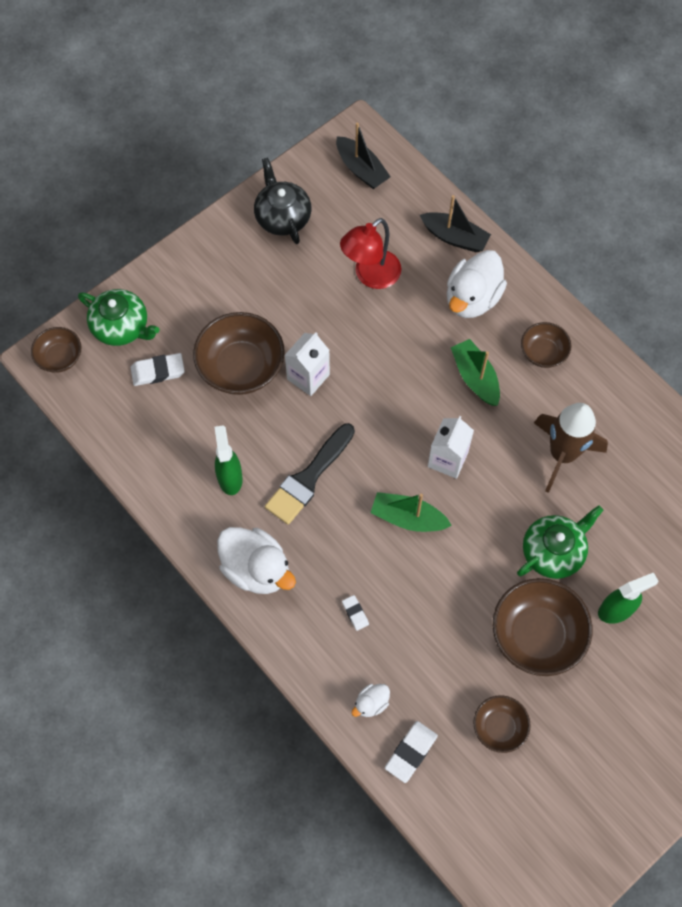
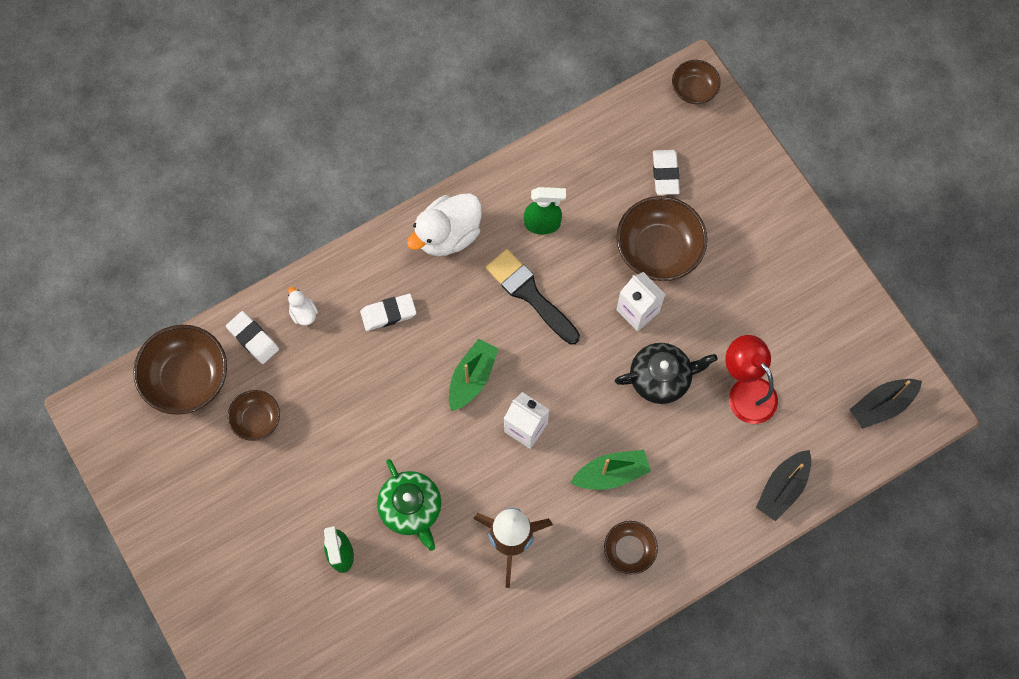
camera: 100 degrees right, 5 degrees up
green teapot [78,289,159,346] -> none
black teapot [254,157,312,244] -> black teapot moved to [615,343,718,404]
white eraser [342,595,369,631] -> white eraser [360,294,416,331], size x1.72
white duck [447,250,507,318] -> none
brown bowl [493,578,593,676] -> brown bowl moved to [133,325,227,415]

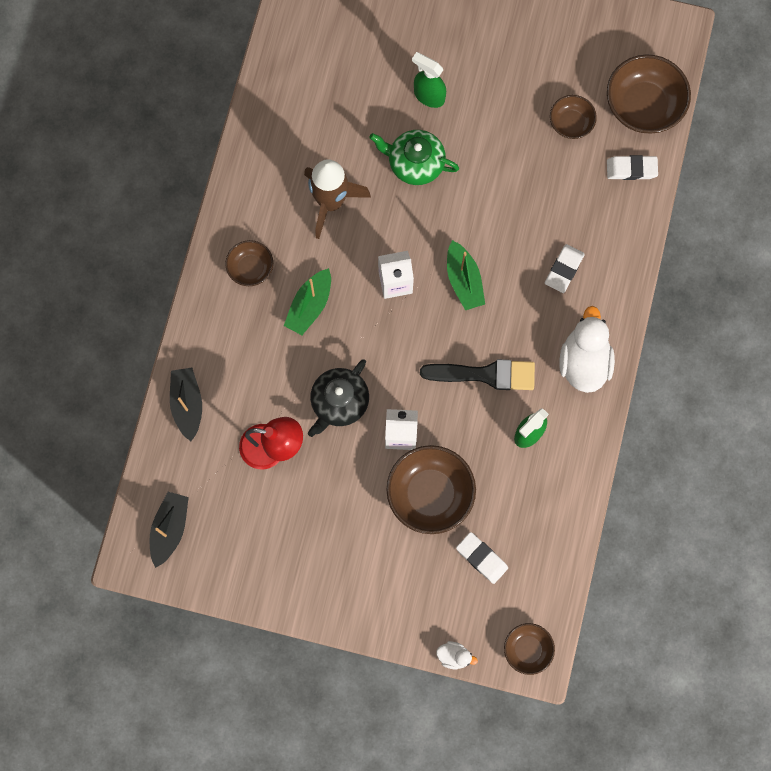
camera: 135 degrees right, 5 degrees up
white duck [288,287,318,325] -> white duck moved to [437,641,478,670]

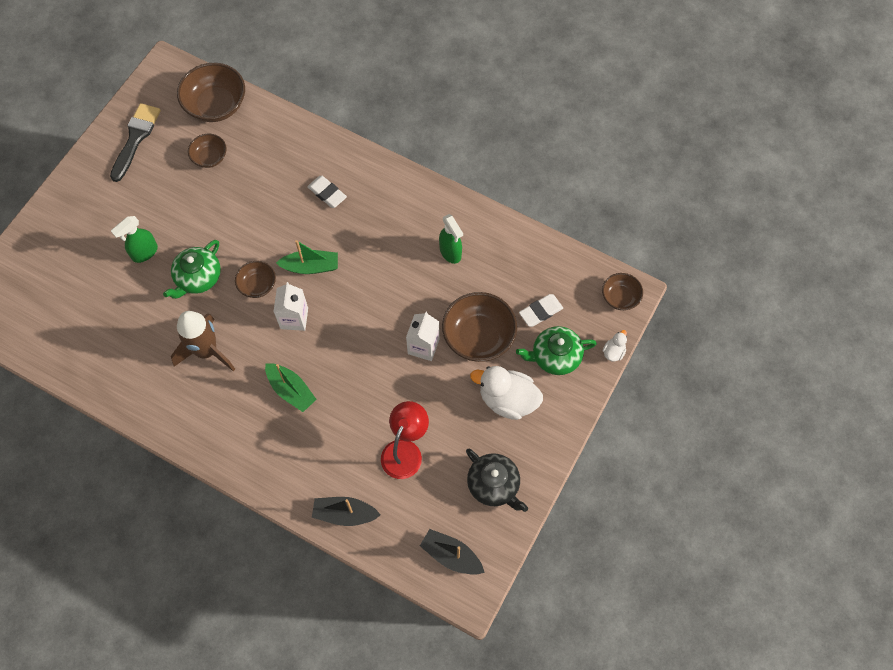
camera: 75 degrees left, 10 degrees down
brown bowl [225,240,273,286] -> brown bowl moved to [235,261,276,298]
black teapot [308,359,369,437] -> black teapot moved to [466,449,528,512]
black brush [420,359,535,390] -> black brush moved to [110,103,161,182]
white duck [559,306,615,393] -> white duck moved to [470,366,543,420]
white eraser [607,155,658,180] -> none
none -> green teapot [516,326,597,375]

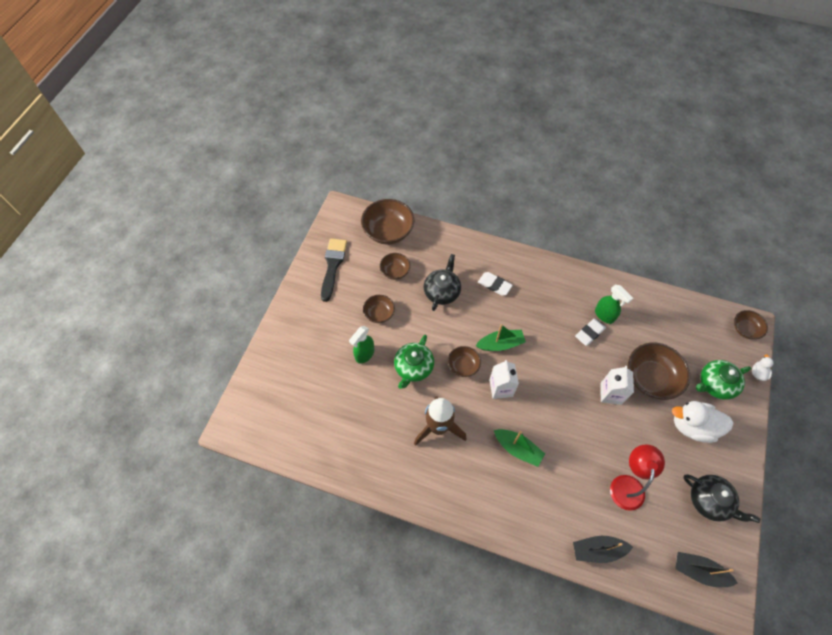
camera: 10 degrees left, 5 degrees down
white eraser [519,294,563,327] -> white eraser moved to [575,318,606,346]
none -> brown bowl [363,295,395,323]
none -> black teapot [424,254,461,311]

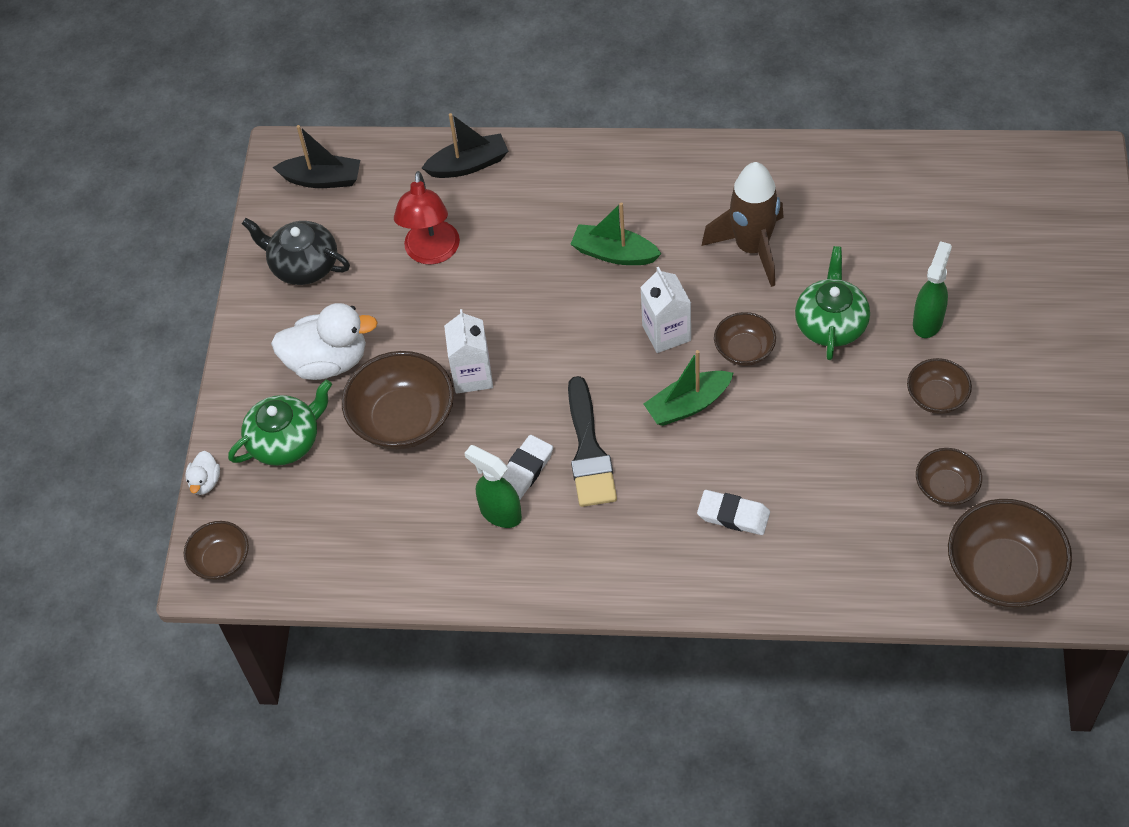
camera: 170 degrees right, 5 degrees down
black brush [321,239,347,302] -> black brush moved to [568,376,617,507]
black teapot [424,254,461,311] -> none

